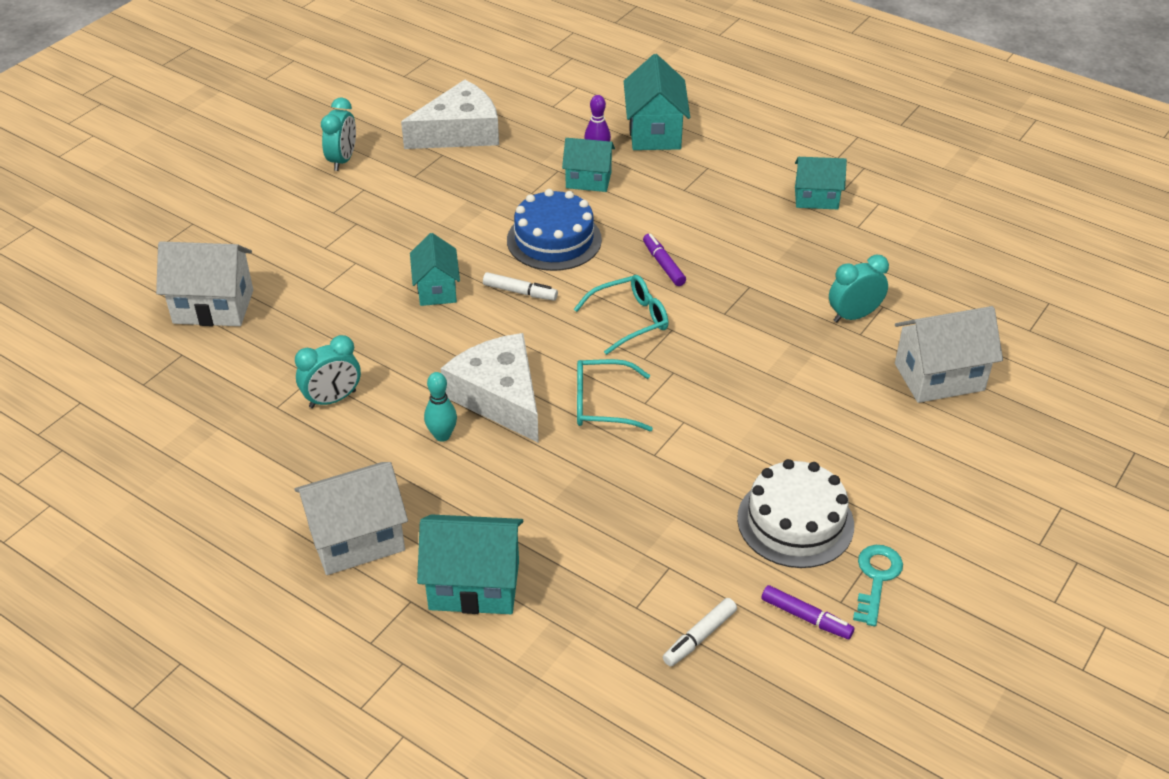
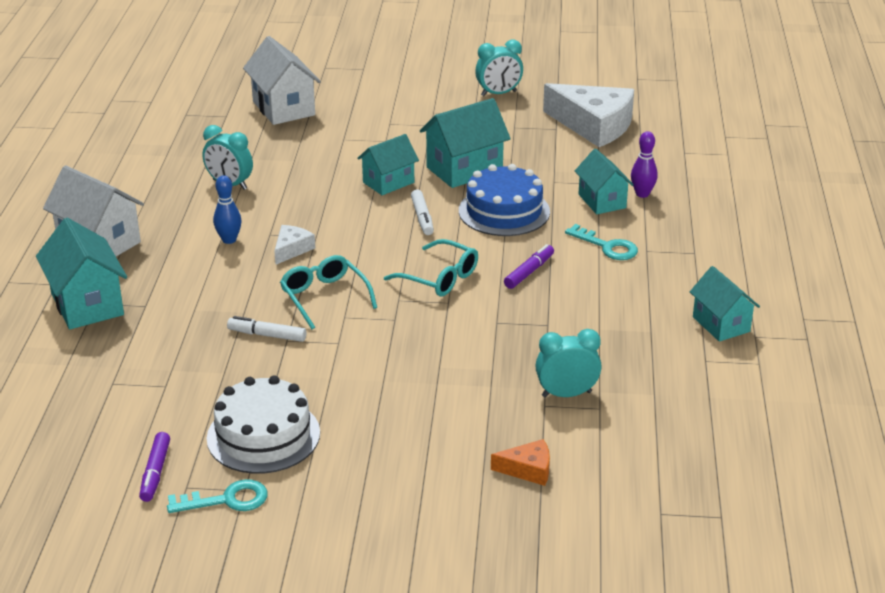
camera: 60 degrees right, 10 degrees down
turquoise bowling pin [424,372,457,442] -> blue bowling pin [213,175,242,244]
white cheese [441,333,539,443] -> white cheese [274,225,315,265], size x0.46
turquoise house [624,54,690,150] -> turquoise house moved to [420,98,511,188]
white marker [663,598,737,667] -> white marker moved to [227,316,306,342]
turquoise clock [829,255,889,322] -> turquoise clock turned 45 degrees counterclockwise [535,329,602,397]
white house [895,306,1003,403] -> orange cheese [491,439,550,486]
none -> turquoise key [565,224,638,260]

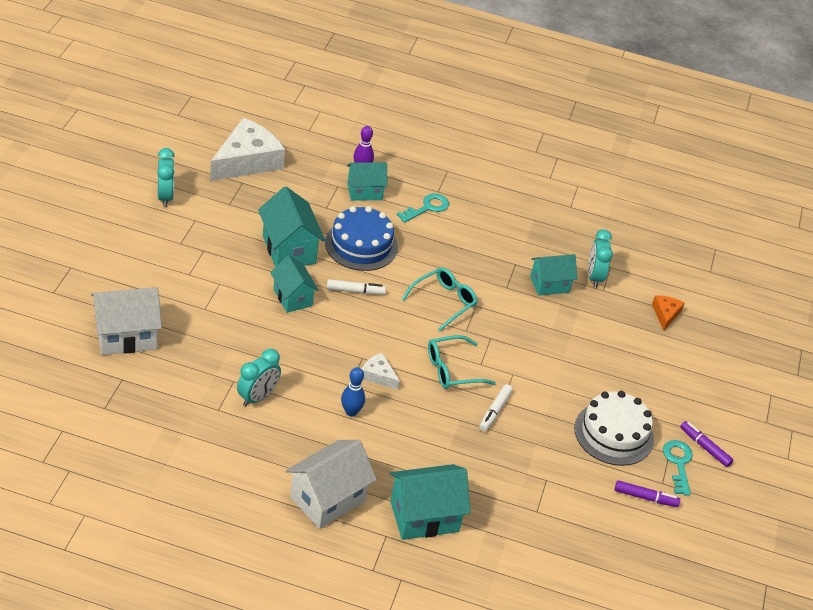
camera: 85 degrees left, 10 degrees up
purple marker [504,244,554,289] -> purple marker moved to [680,421,733,467]
turquoise house [690,266,760,342] -> turquoise house moved to [530,254,577,296]

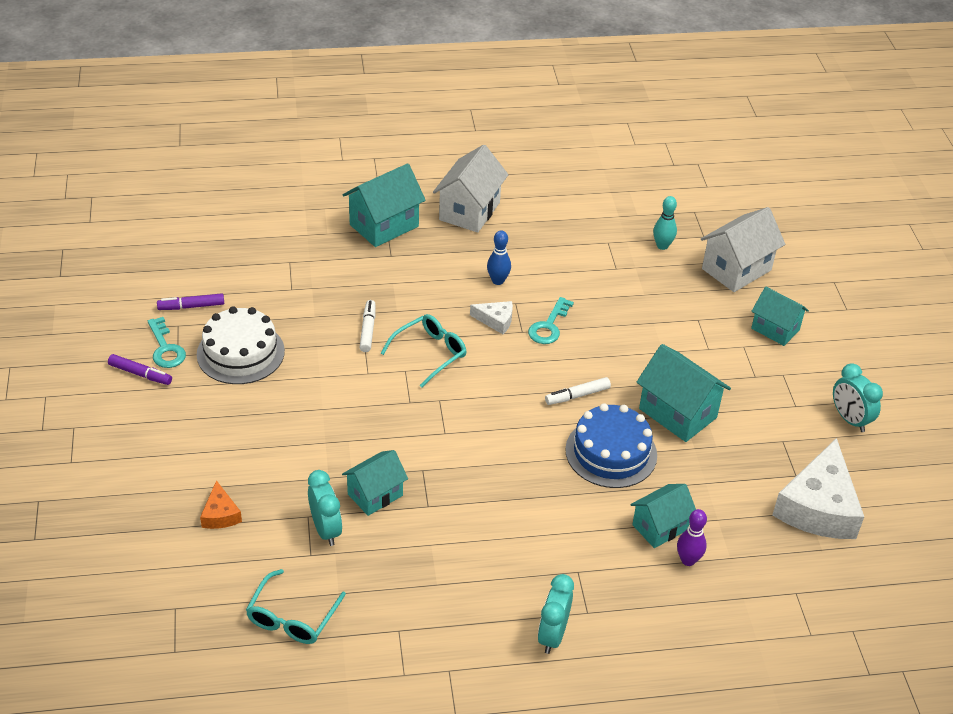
camera: 160 degrees right, 0 degrees up
turquoise clock [237,349,281,406] -> turquoise clock moved to [538,574,574,654]
turquoise house [270,255,319,313] -> turquoise house moved to [751,287,809,346]
turquoise key [397,193,449,223] -> turquoise key moved to [528,297,574,344]
turquoise glasses [401,268,478,332] -> turquoise glasses moved to [246,569,346,644]
none -> turquoise bowling pin [653,196,677,250]

